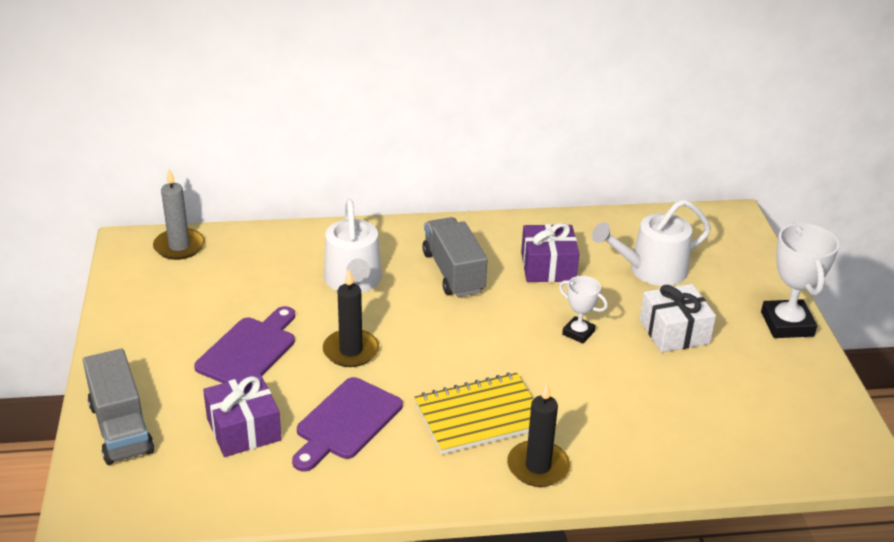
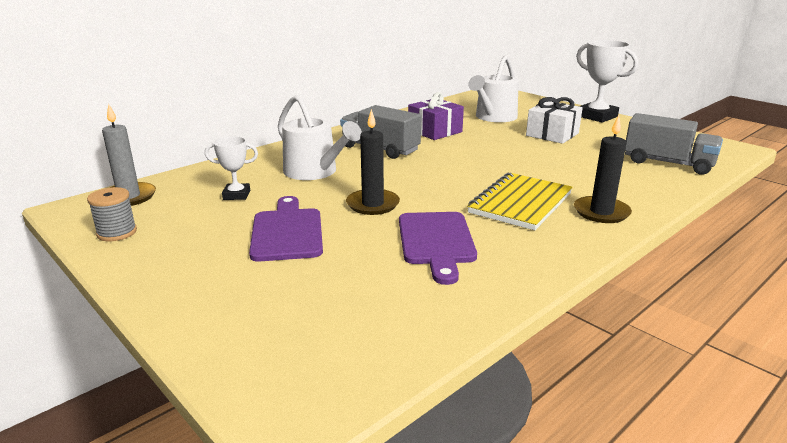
camera: 35 degrees left, 10 degrees down
grey truck [83,349,154,465] -> grey truck moved to [625,113,723,175]
purple gift [203,373,282,457] -> none
white trophy [559,276,608,344] -> white trophy moved to [205,136,258,200]
none -> grey spool [87,187,137,241]

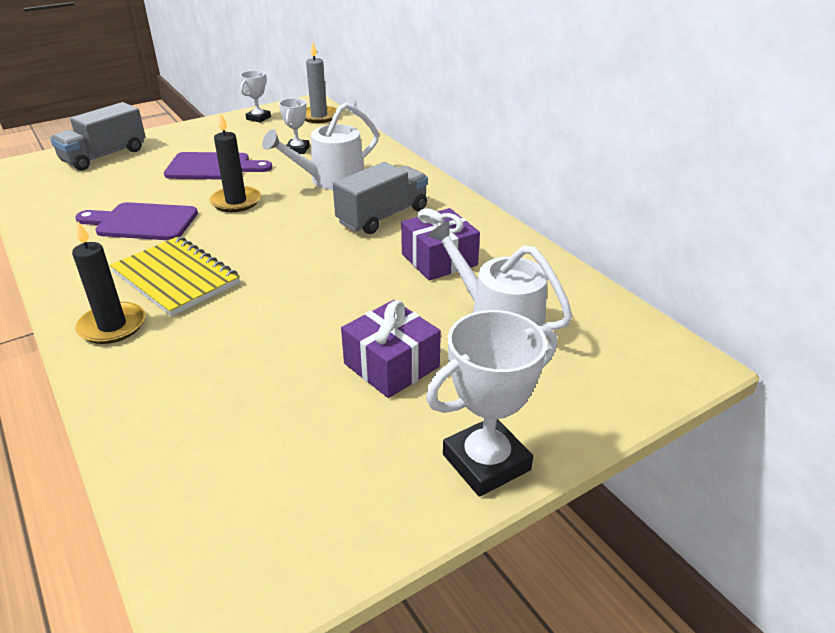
camera: 100 degrees right, 10 degrees up
grey spool [87,187,137,241] -> white trophy [240,70,271,123]
white gift [526,97,583,144] -> purple gift [341,300,441,398]
grey truck [625,113,723,175] -> grey truck moved to [50,102,146,171]

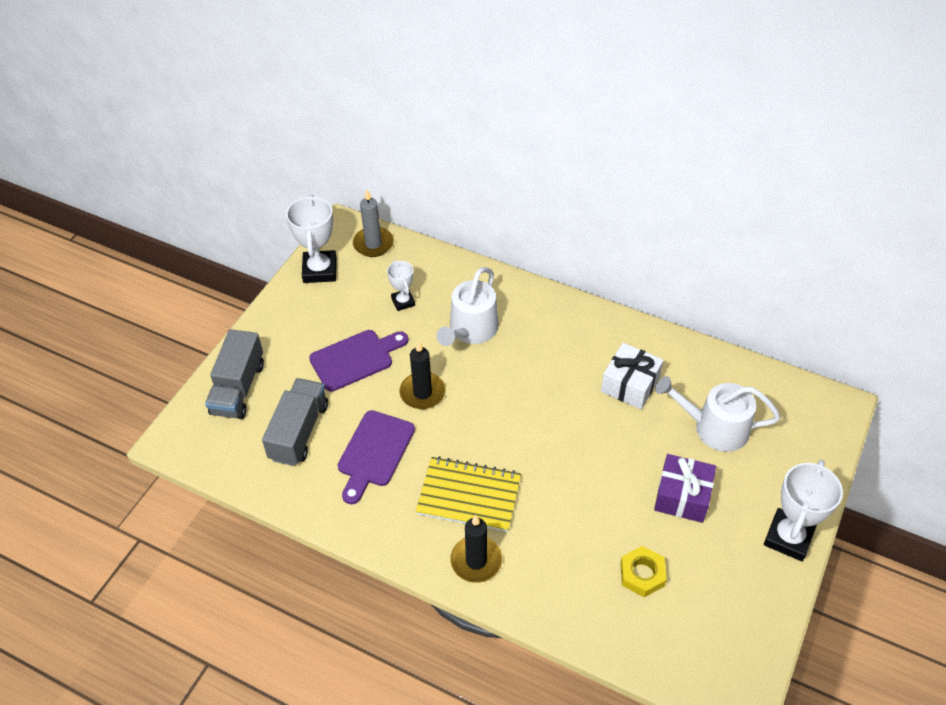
camera: 30 degrees left, 15 degrees up
purple cutting board [75,202,198,240] -> purple cutting board turned 45 degrees counterclockwise [338,410,415,504]
white trophy [240,70,271,123] -> white trophy [286,194,337,283], size x1.76
grey truck [333,162,428,234] -> grey truck moved to [262,378,328,466]
purple gift [401,208,480,281] -> white gift [601,343,664,409]
none -> yellow nut [620,546,667,597]

